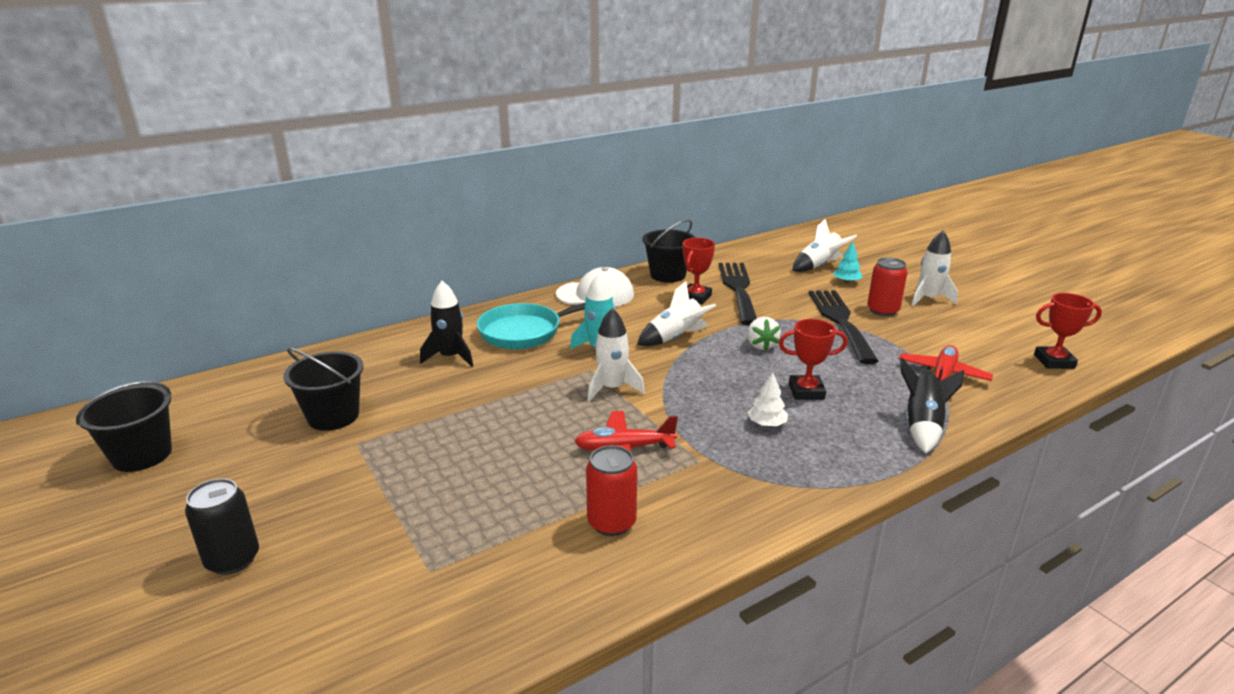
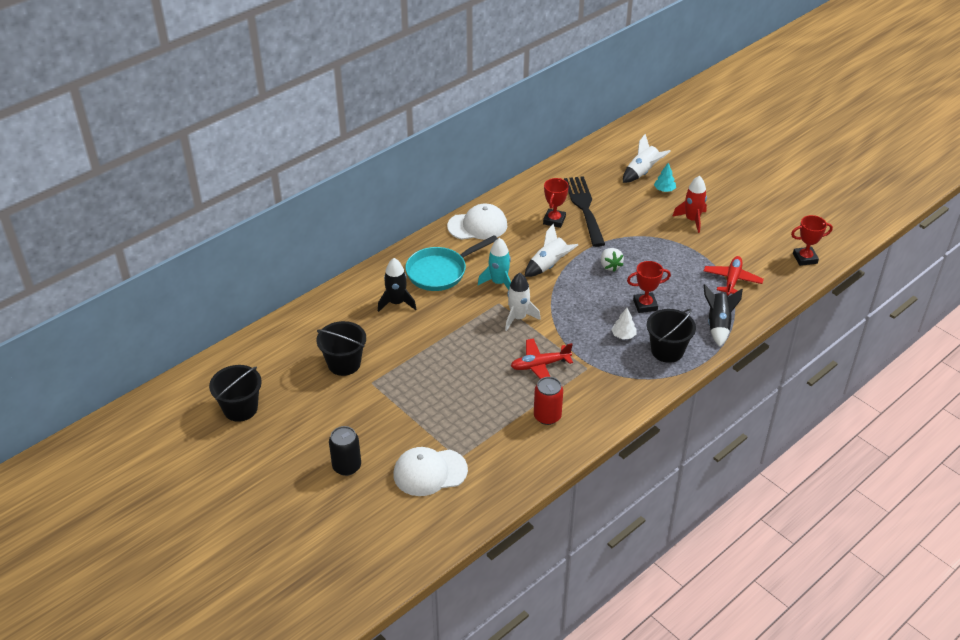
camera: 10 degrees left, 15 degrees up
black bucket [642,219,696,283] -> black bucket moved to [647,309,696,363]
black fork [809,290,878,364] -> none
red can [867,257,908,317] -> red rocket [672,176,707,233]
white rocket [911,231,958,306] -> none
none -> white cap [393,447,468,496]

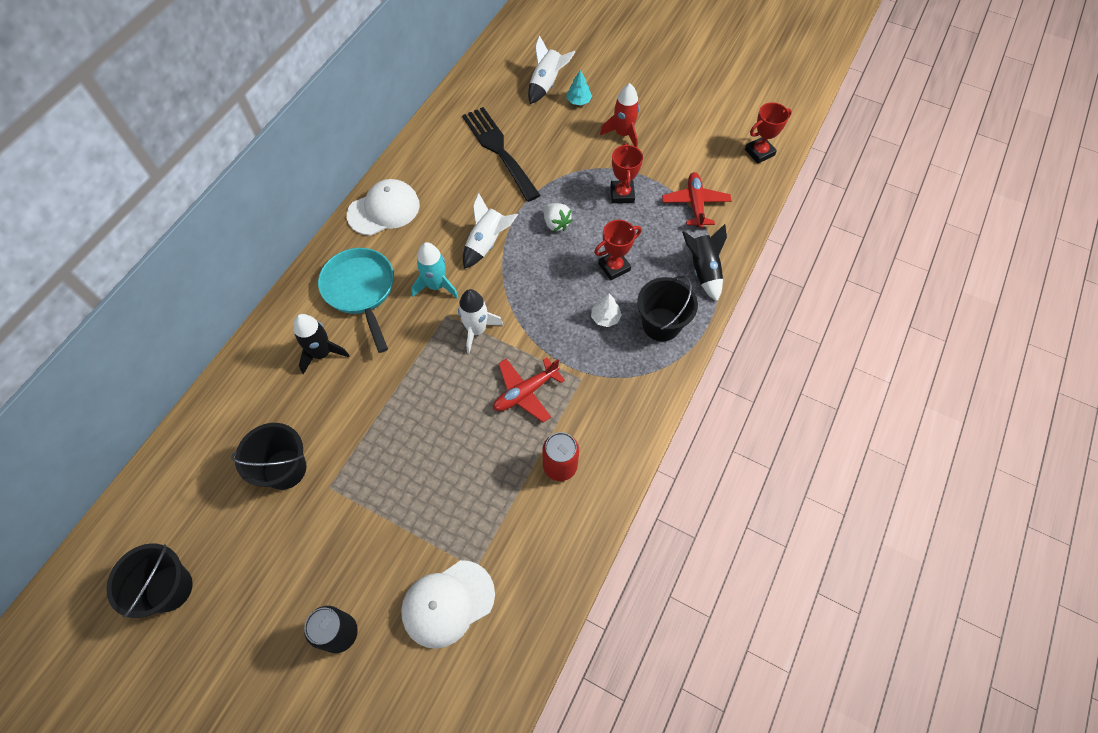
camera: 20 degrees left, 20 degrees up
turquoise pan [405,235,498,291] -> turquoise pan turned 120 degrees clockwise [318,248,394,353]
red trophy [543,178,569,228] -> red trophy moved to [610,143,643,203]

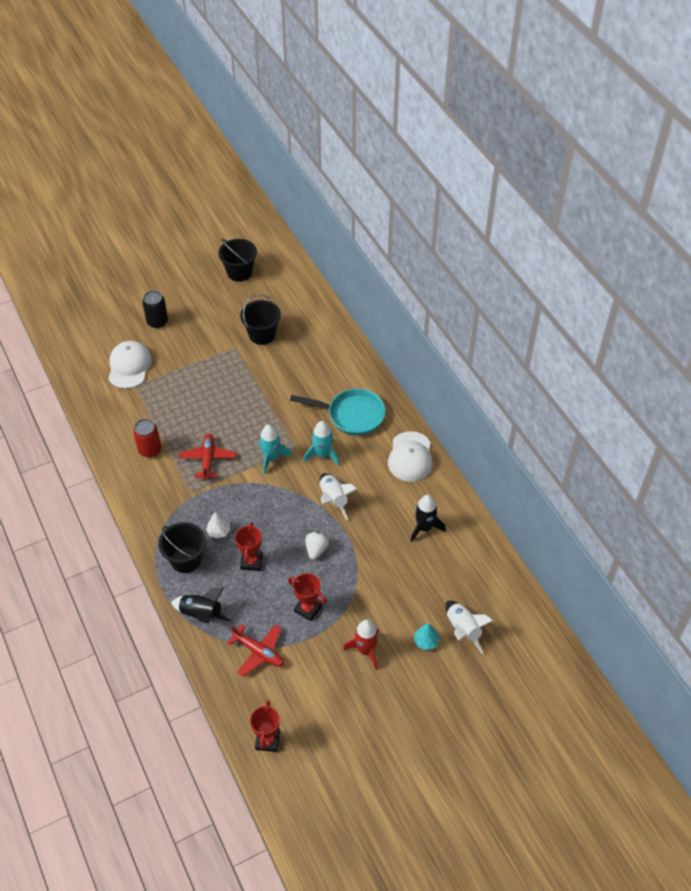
camera: 125 degrees right, 10 degrees down
black rocket [293,314,350,374] -> black rocket moved to [411,495,446,542]
white rocket [458,289,503,354] -> turquoise rocket [259,424,292,474]
black fork [462,107,540,202] -> none
white strawberry [544,203,572,232] -> white strawberry turned 105 degrees clockwise [305,532,329,560]

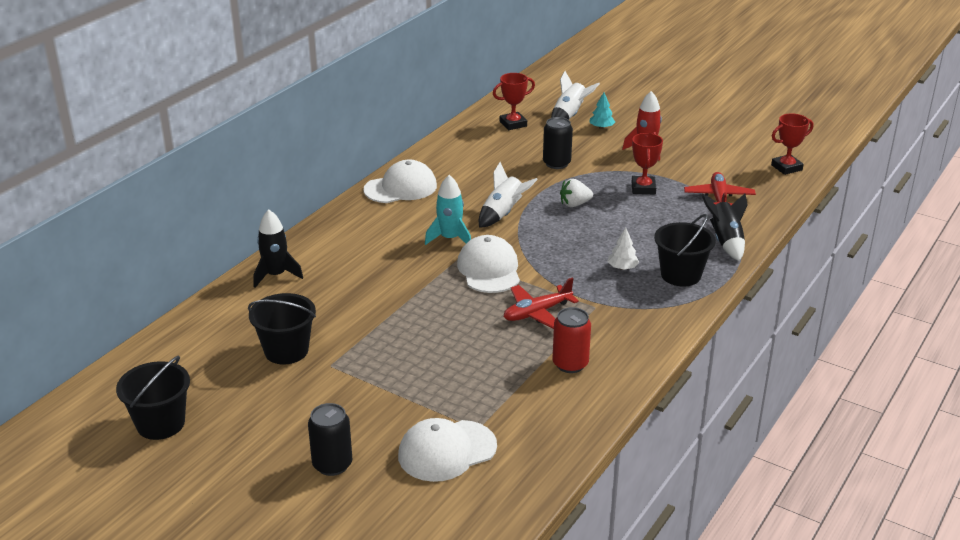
camera: 120 degrees left, 20 degrees down
red trophy [235,522,263,571] -> red trophy moved to [493,73,535,130]
turquoise rocket [259,424,292,474] -> white cap [457,235,520,293]
turquoise pan [290,388,385,436] -> none
black rocket [411,495,446,542] -> black rocket moved to [254,210,303,288]
none -> black can [543,117,573,169]

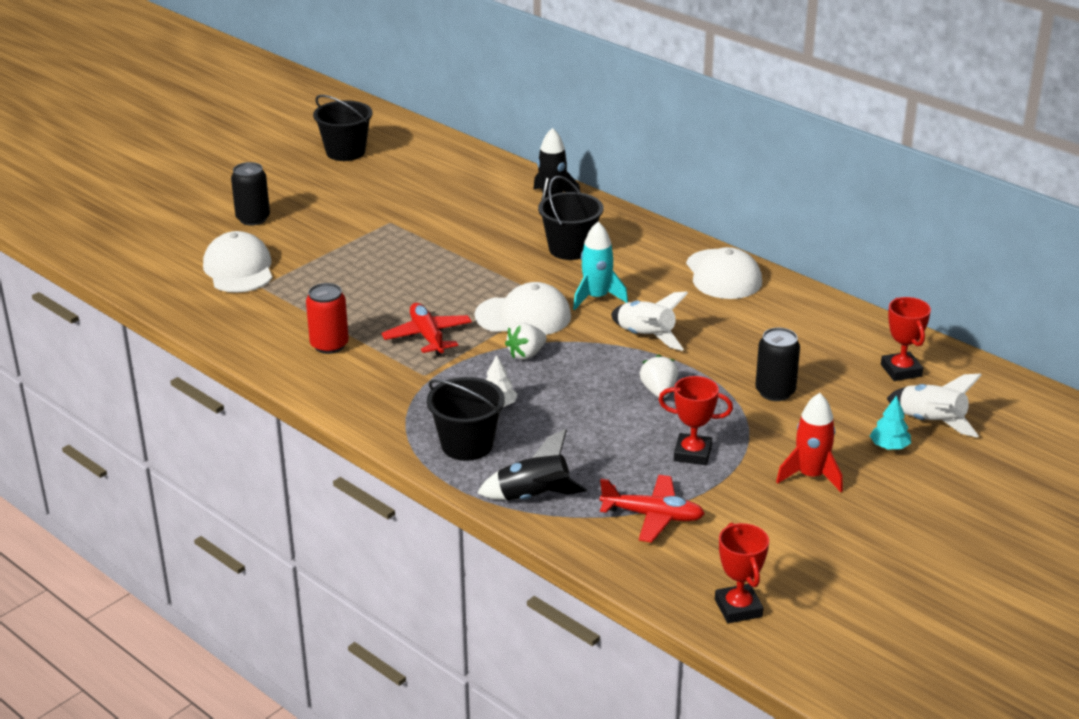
camera: 100 degrees right, 0 degrees up
black bucket [248,293,316,364] -> black bucket moved to [538,176,603,260]
none -> white strawberry [505,322,547,360]

